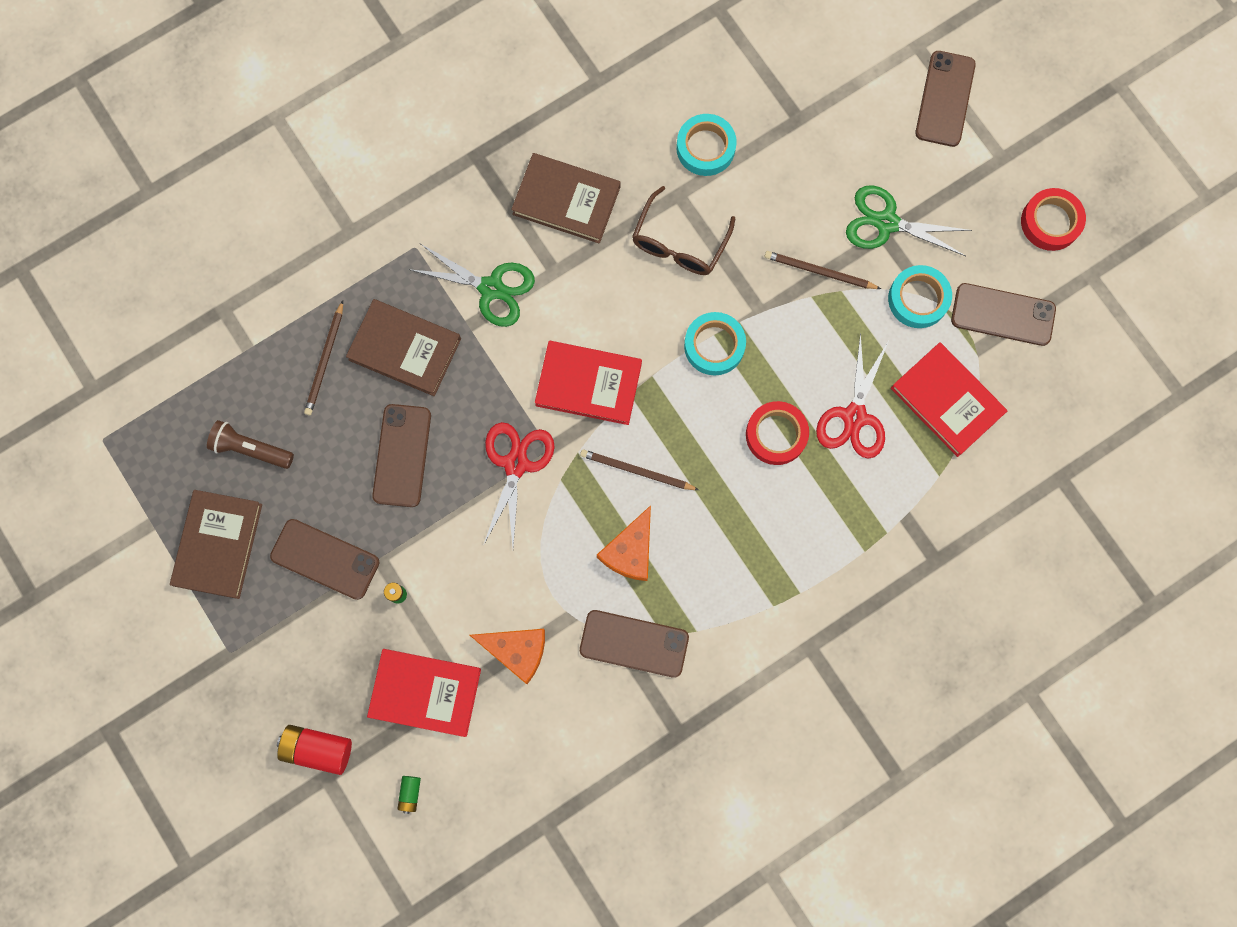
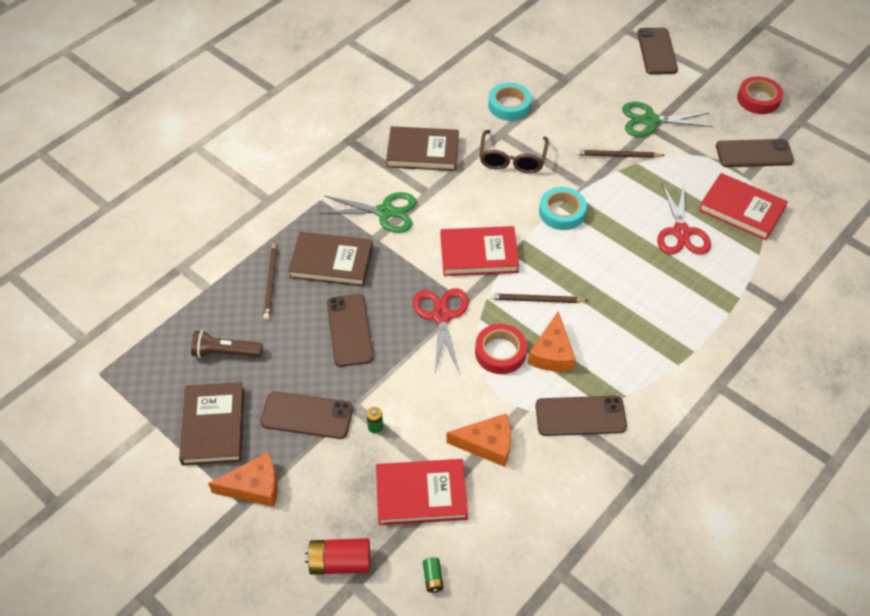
camera: 15 degrees left, 25 degrees down
red tape [746,401,809,465] -> red tape moved to [475,324,527,374]
turquoise tape [888,265,952,328] -> none
none -> orange cheese [208,452,278,507]

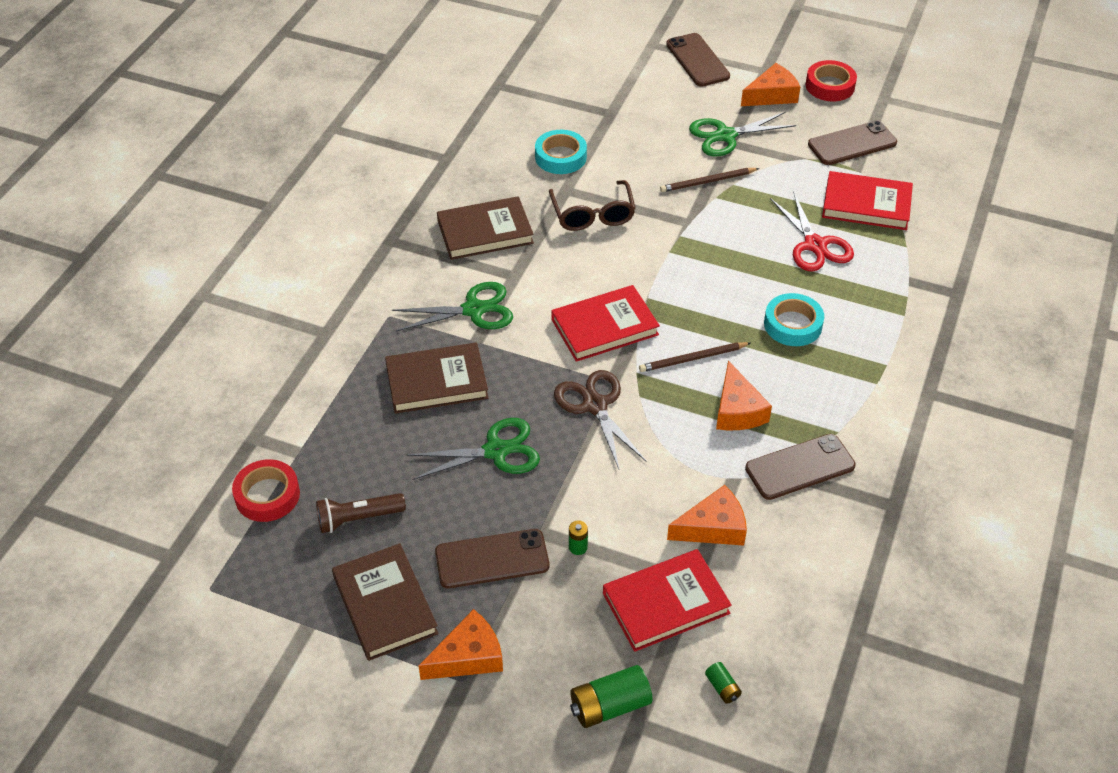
camera: 20 degrees left, 5 degrees down
brown pencil [263,241,277,320] -> none
red battery [305,538,370,575] -> green battery [570,665,653,728]
brown phone [327,294,374,367] -> green scissors [407,418,540,480]
red scissors [413,288,469,374] -> brown scissors [554,370,647,469]
red tape [475,324,527,374] -> red tape moved to [232,459,300,522]
turquoise tape [539,187,587,230] -> turquoise tape moved to [764,293,824,346]
none -> orange cheese [741,63,800,106]

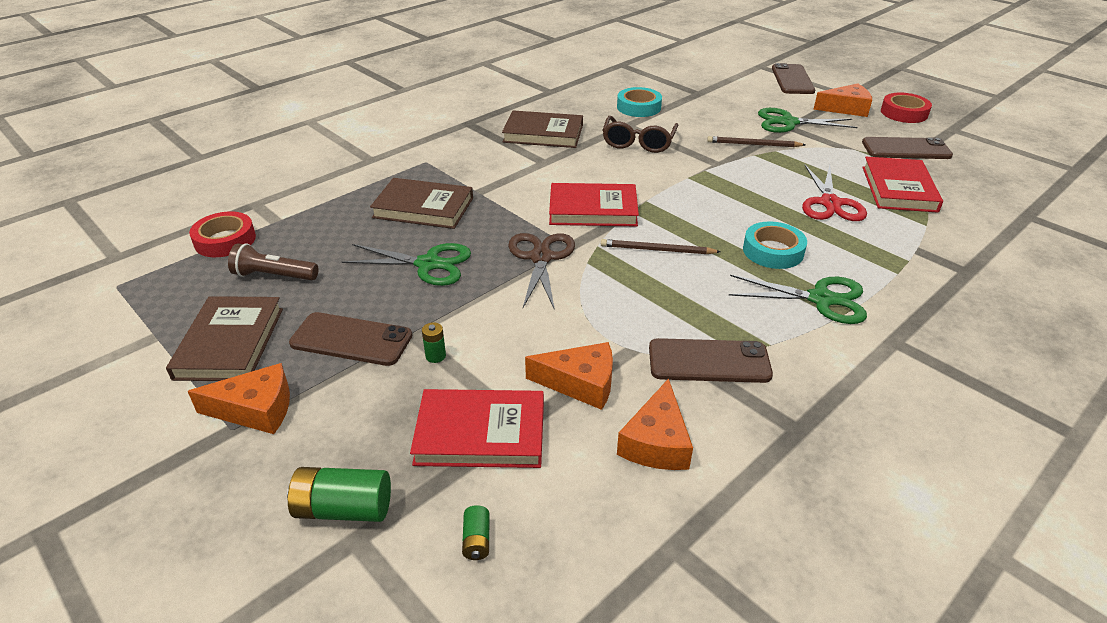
camera: 25 degrees right, 10 degrees down
green scissors [392,282,513,332] -> green scissors moved to [729,275,867,324]
orange cheese [716,361,772,430] -> orange cheese moved to [617,378,693,470]
red book [822,171,913,230] -> red book turned 60 degrees clockwise [862,157,943,212]

